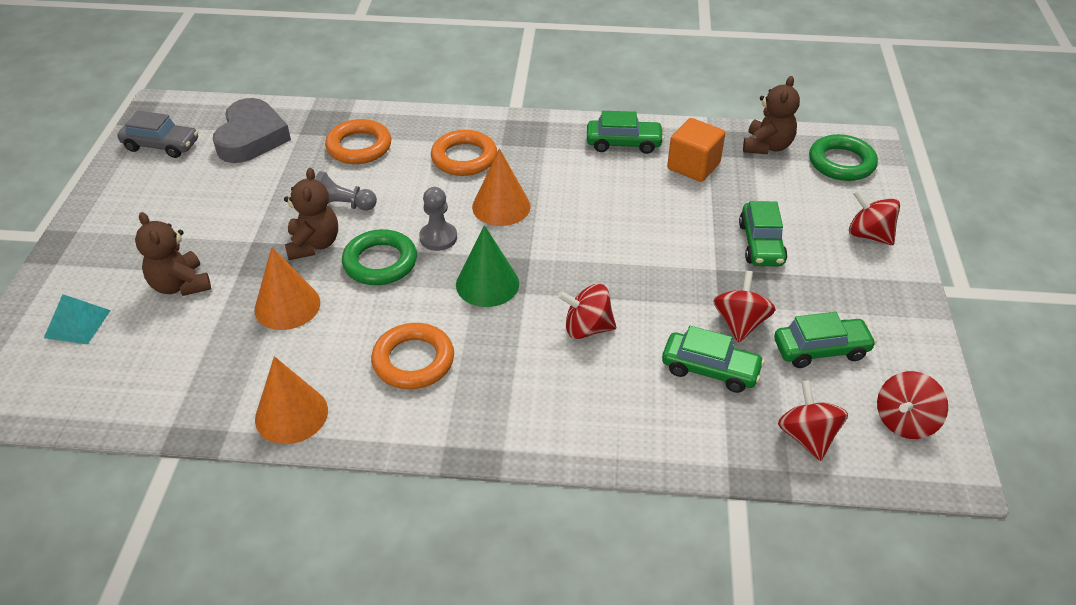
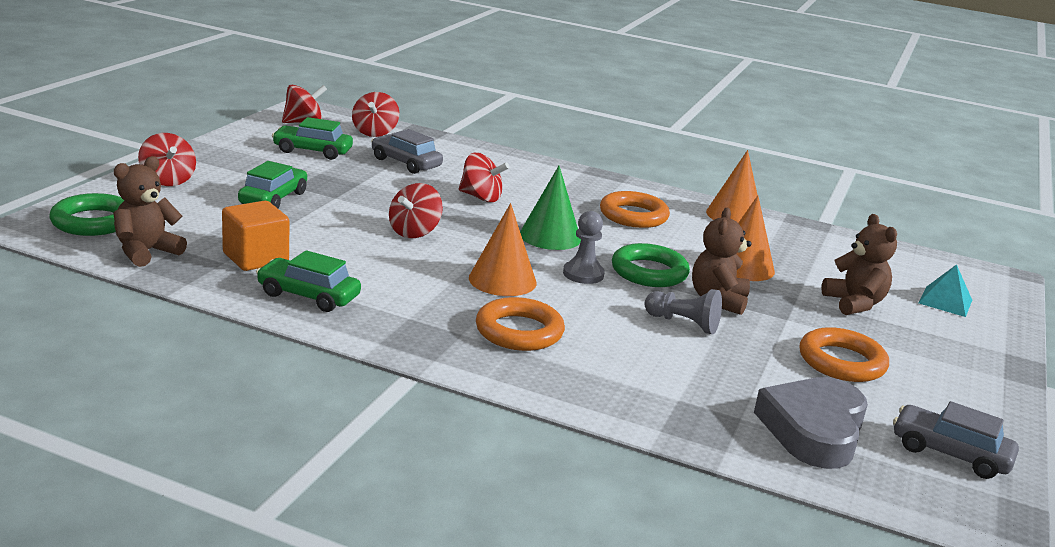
camera: 165 degrees left, 20 degrees down
orange ring [325,119,391,164] -> orange ring moved to [799,327,889,382]
green car [662,326,765,393] -> grey car [371,129,443,174]
red spinning top [713,271,776,343] -> red spinning top moved to [389,183,443,238]

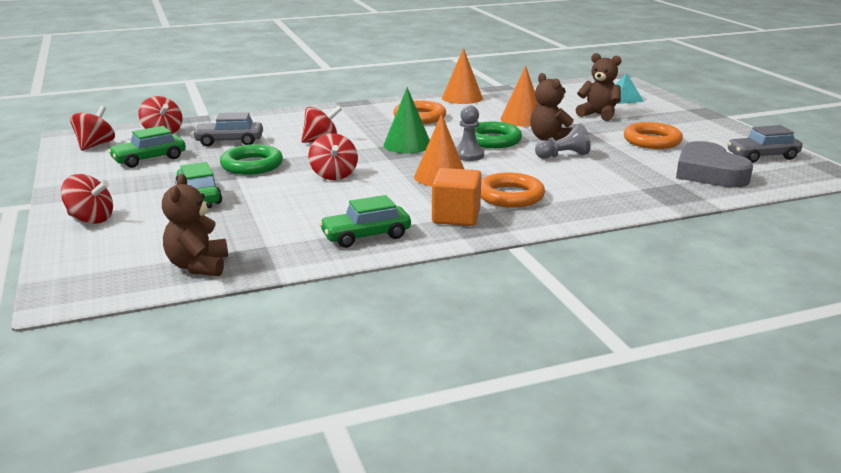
camera: 40 degrees left, 0 degrees up
green ring [49,193,124,236] -> green ring moved to [220,144,283,175]
orange cube [222,201,289,271] -> orange cube moved to [432,168,481,226]

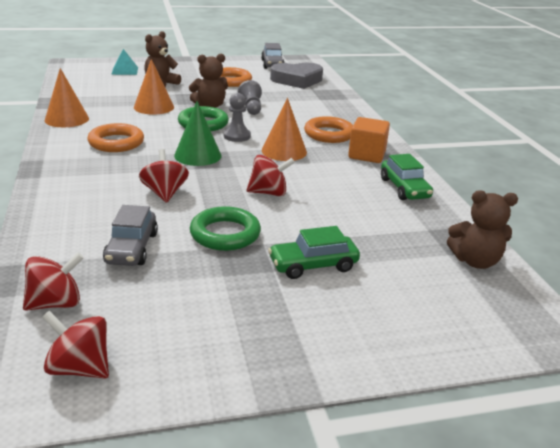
camera: 85 degrees left, 5 degrees up
red spinning top [61,174,113,224] -> none
green car [108,126,186,168] -> none

